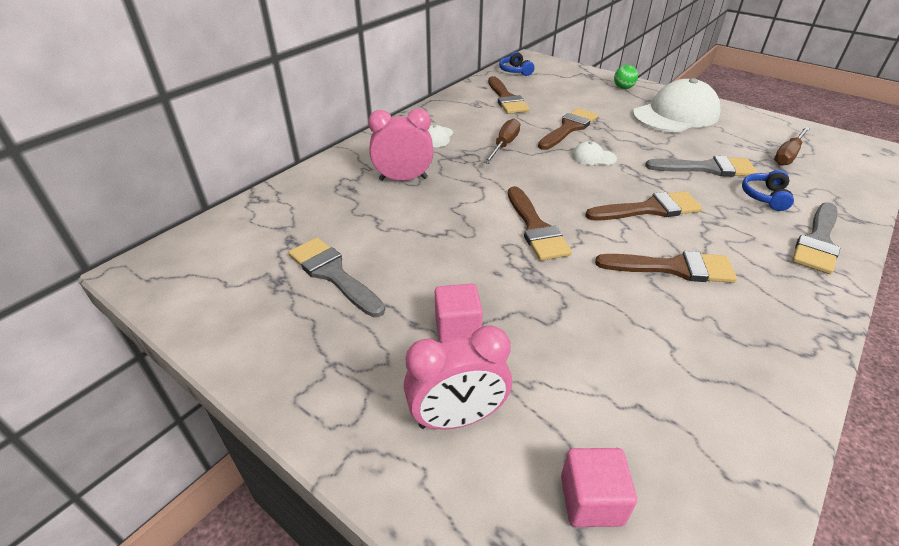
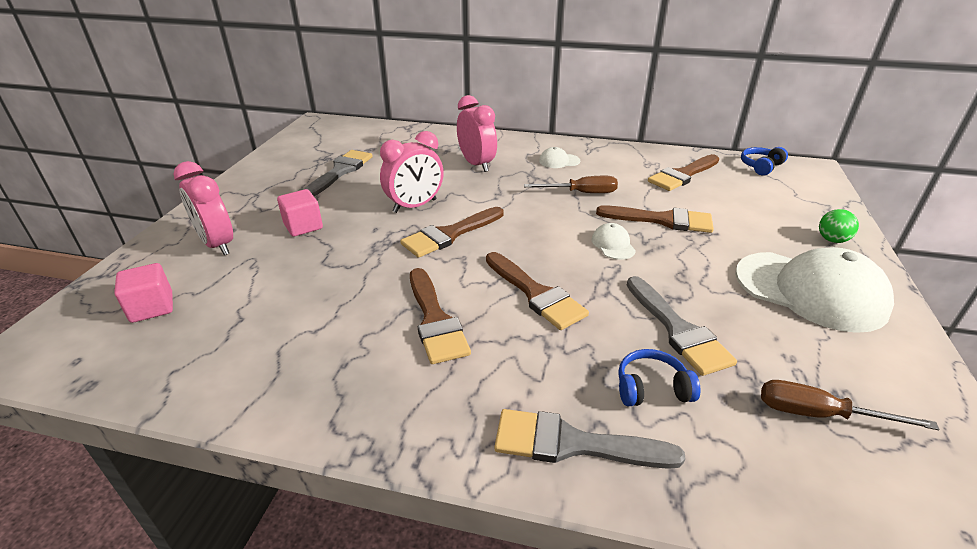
camera: 65 degrees right, 5 degrees down
none -> pink clock [380,131,444,213]

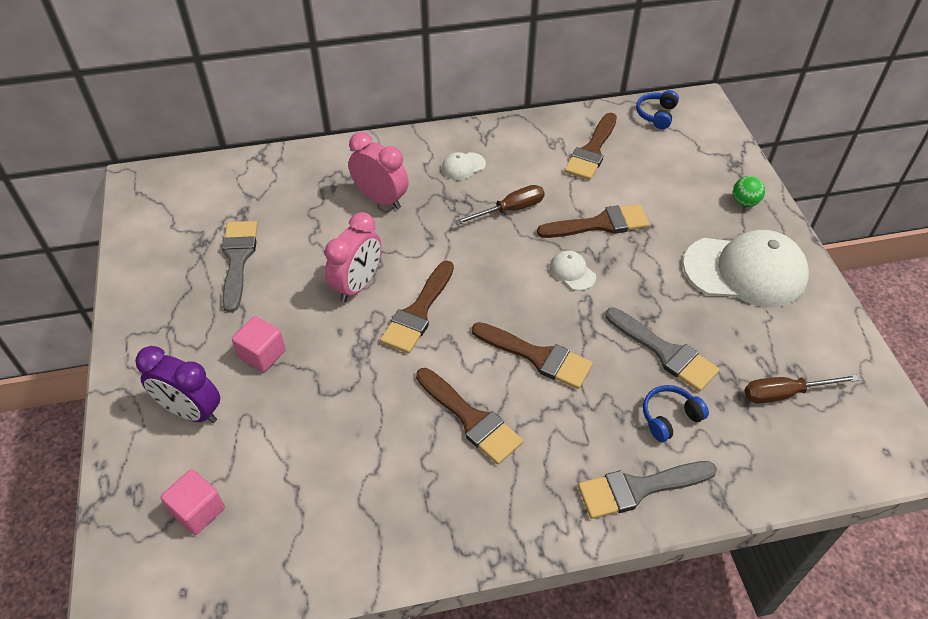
camera: 25 degrees left, 15 degrees up
pink clock [173,161,233,255] -> purple clock [135,346,220,423]

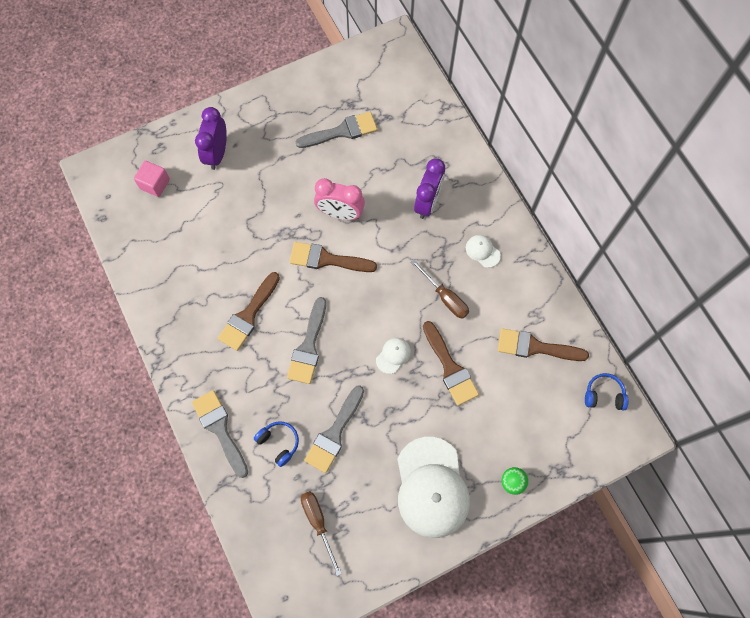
camera: 75 degrees right, 20 degrees up
pink cube [232,316,286,372] -> none
pink clock [348,132,409,209] -> purple clock [414,158,445,219]
brown brush [472,322,593,389] -> grey brush [287,297,326,384]

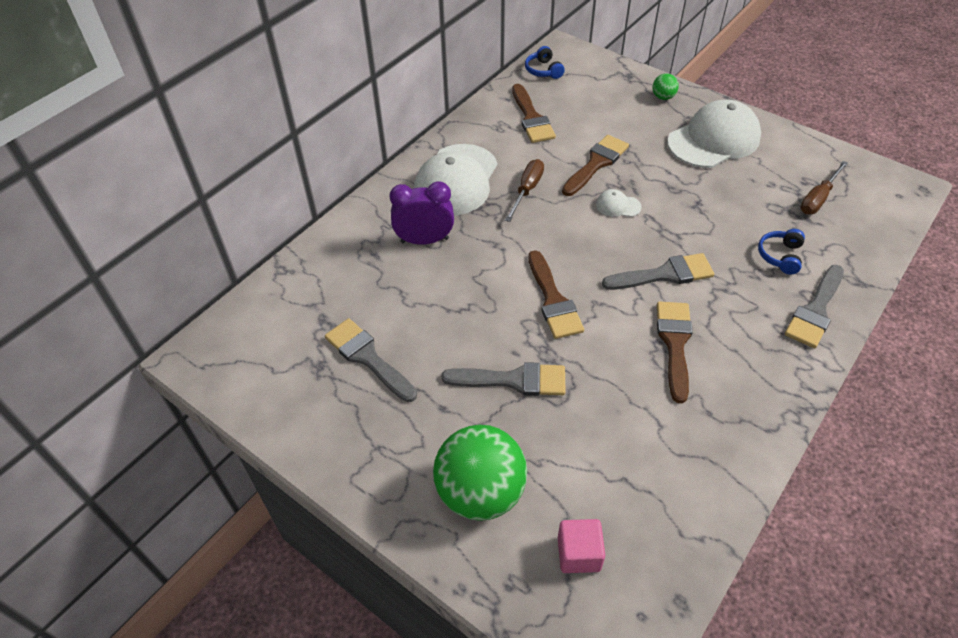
camera: 115 degrees left, 20 degrees down
purple clock [195,107,227,170] -> green ball [433,425,527,521]
brown brush [218,272,280,351] -> brown brush turned 90 degrees counterclockwise [657,302,693,403]
grey brush [304,385,364,473] -> grey brush moved to [441,362,565,396]
pink clock [314,178,365,220] -> none
white cap [466,235,501,268] -> white cap [414,144,497,215], size x2.38

